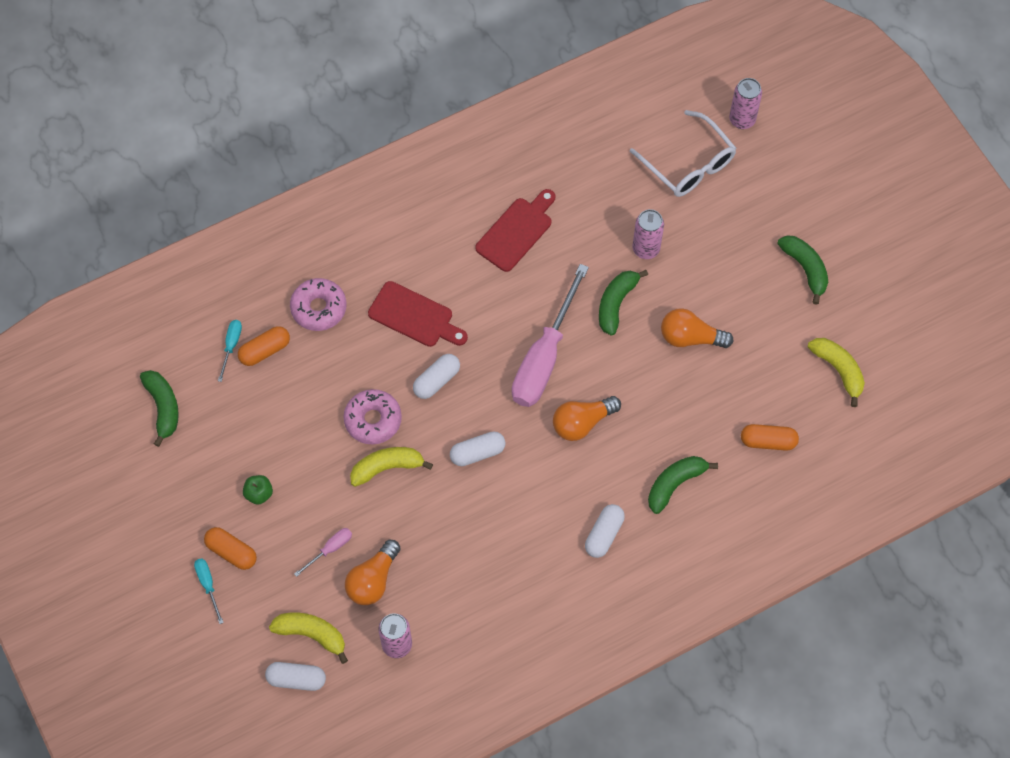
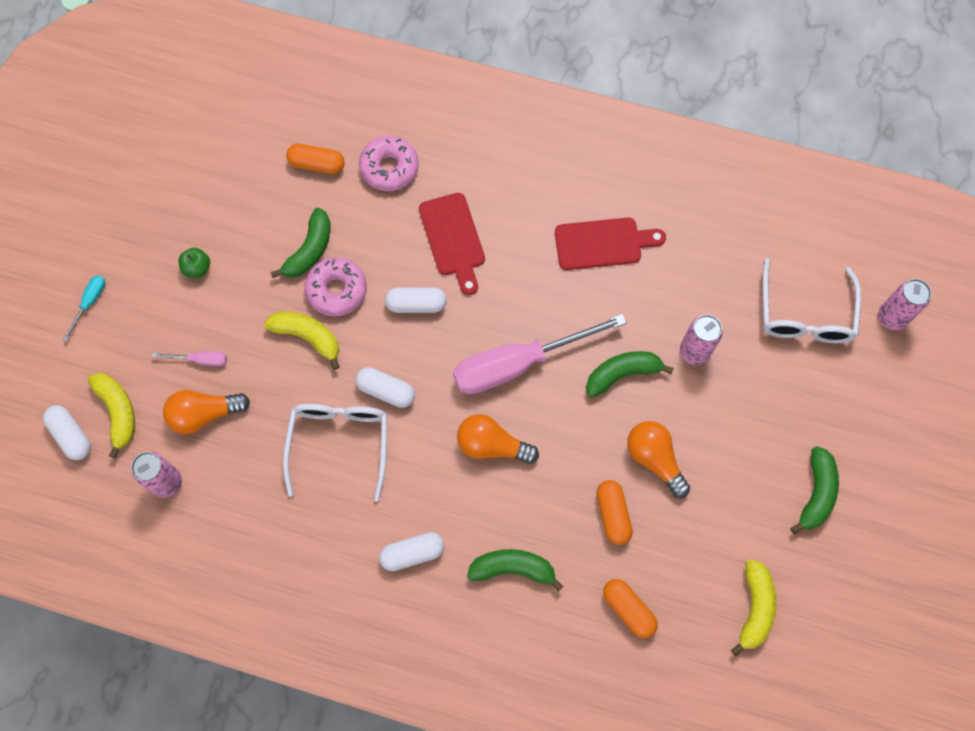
camera: 45 degrees right, 5 degrees up
green banana [140,370,179,447] -> green banana moved to [270,208,330,278]
orange capsule [204,527,257,570] -> orange capsule moved to [596,480,633,545]
turquoise screwdriver [218,320,242,382] -> none
none -> white glasses [283,404,387,502]

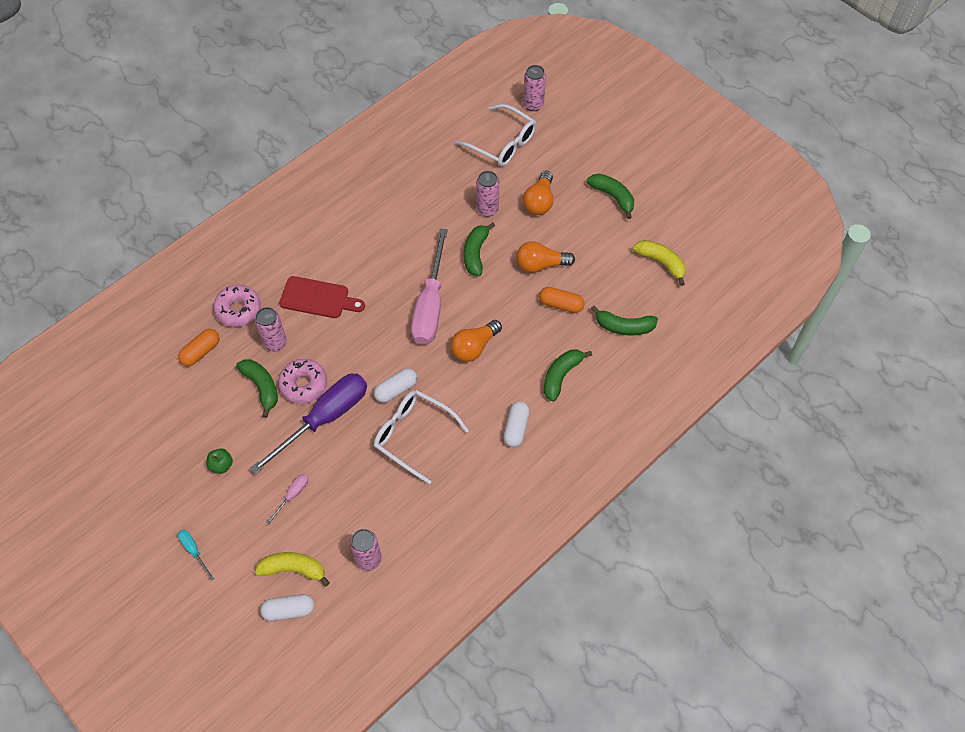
camera: 60 degrees left, 10 degrees down
orange light bulb [163,390,250,434] -> orange light bulb moved to [523,171,553,215]
yellow banana [264,312,340,370] -> purple screwdriver [250,373,367,475]
white capsule [385,287,447,313] -> none
red cutting board [555,218,666,270] -> none
orange capsule [603,579,658,638] -> green banana [591,306,658,336]
none -> pink can [255,307,287,352]

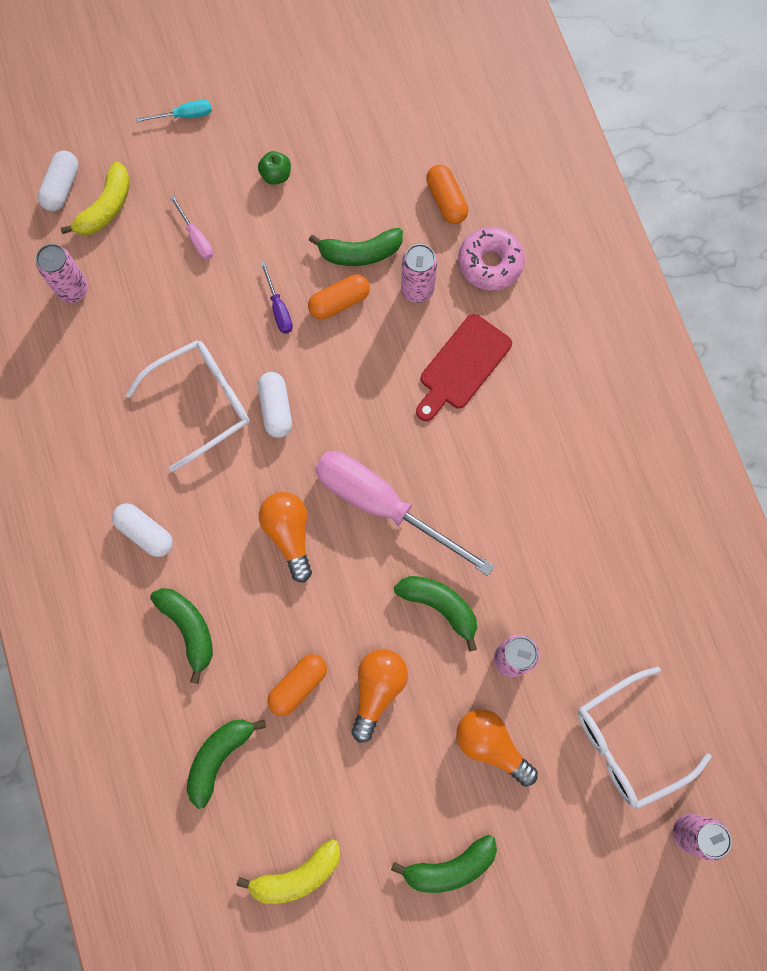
camera: 115 degrees right, 15 degrees up
purple screwdriver [250,373,367,475] -> purple screwdriver [260,262,293,334], size x0.41
pink donut [278,359,327,404] -> orange capsule [308,274,370,319]

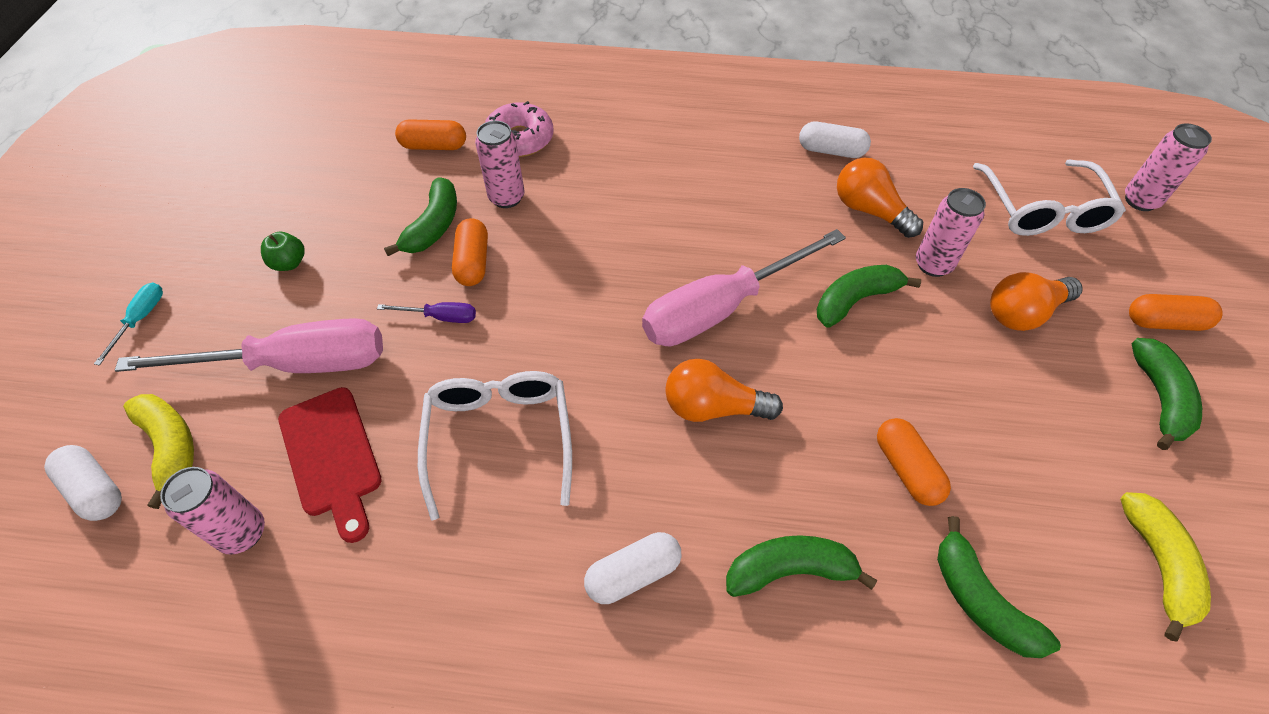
camera: 65 degrees left, 20 degrees down
pink screwdriver [170,195,213,260] -> pink screwdriver [115,318,383,373], size x2.43
white capsule [258,372,292,438] -> white capsule moved to [799,121,871,158]
orange light bulb [351,649,408,742] -> orange light bulb moved to [837,158,923,238]
red cutting board [416,314,512,421] -> red cutting board moved to [278,387,382,543]
none -> orange capsule [1129,294,1223,331]

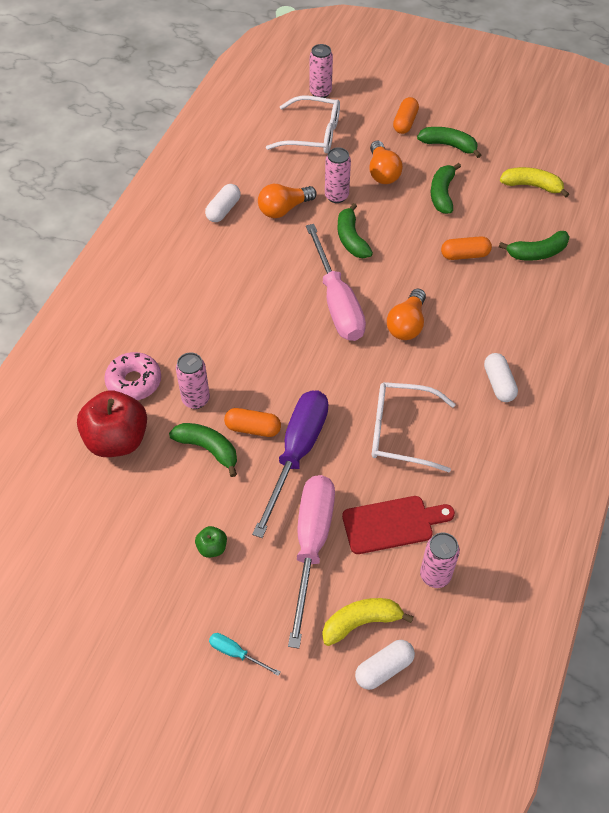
camera: 75 degrees left, 0 degrees up
purple screwdriver [377,302,476,323] -> purple screwdriver [252,390,329,538], size x2.43
orange capsule [395,119,466,150] -> red apple [77,390,147,457]
green banana [726,535,877,597] -> green banana moved to [431,163,461,214]

